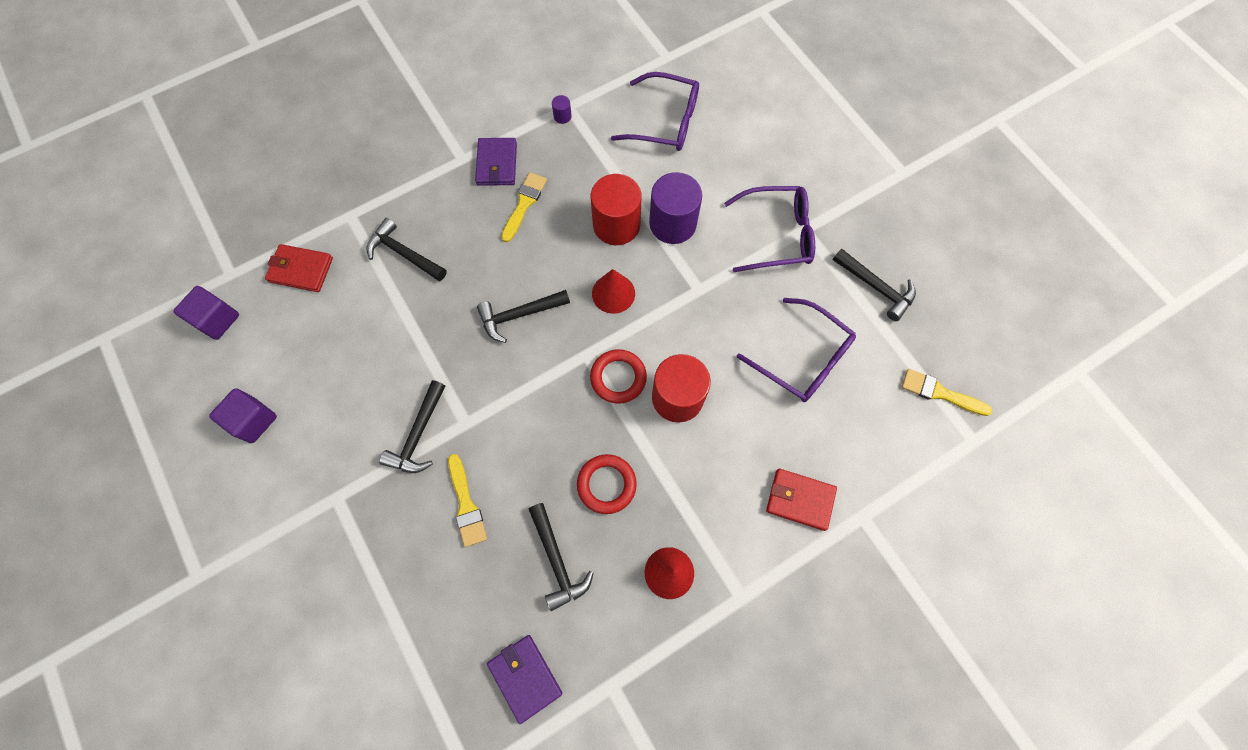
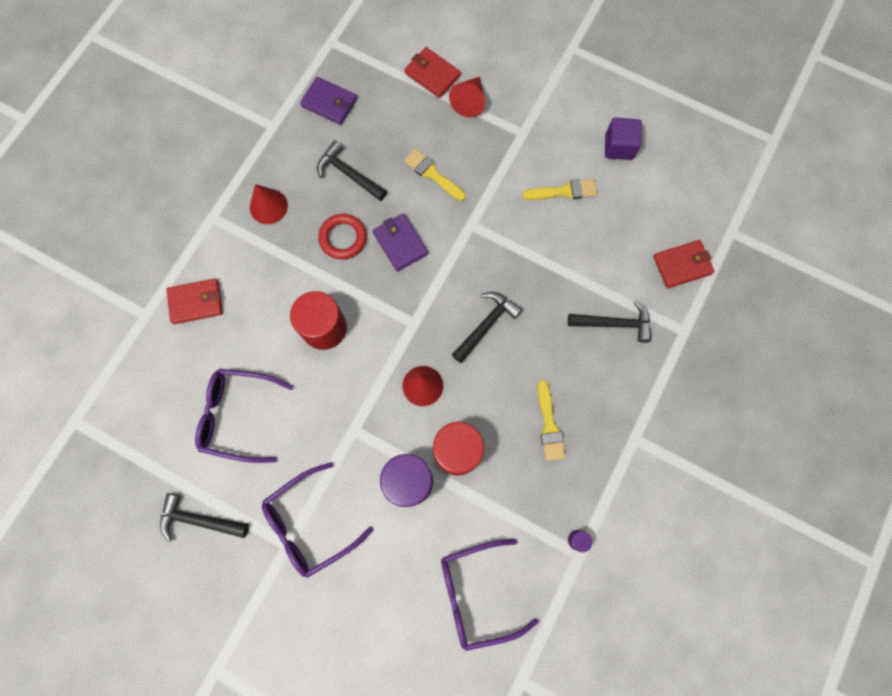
camera: 150 degrees right, 5 degrees up
purple cube [173,286,239,340] -> none
black hammer [379,380,445,473] -> none
purple wallet [475,138,517,186] -> purple wallet moved to [373,213,428,271]
red ring [590,349,647,404] -> none
yellow brush [902,369,992,416] -> yellow brush moved to [522,179,597,200]
none -> red wallet [405,47,461,98]
none -> red cone [449,77,485,117]

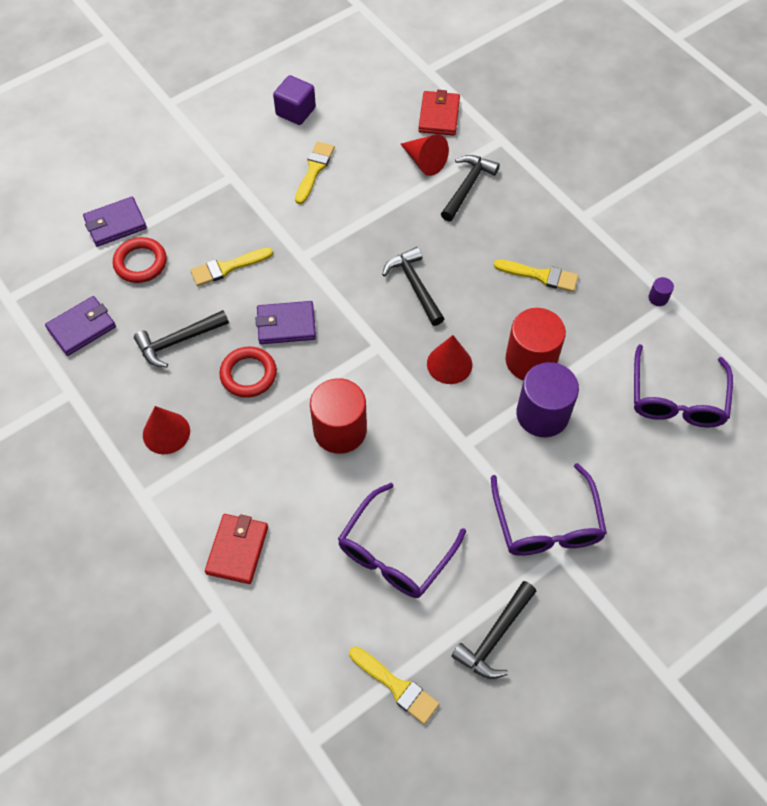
camera: 65 degrees left, 15 degrees down
red wallet [405,47,461,98] -> purple wallet [83,197,147,247]
red cone [449,77,485,117] -> red cone moved to [401,134,449,176]
none -> red ring [113,237,167,283]
none -> yellow brush [349,646,439,724]

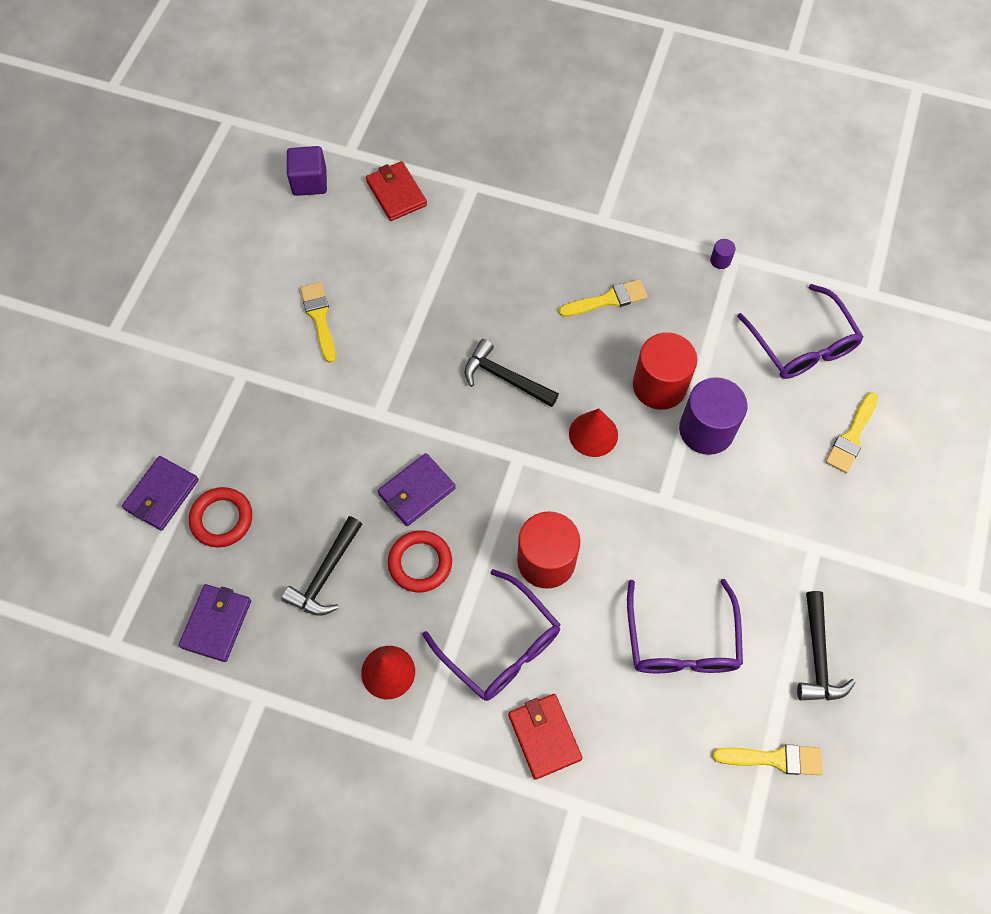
camera: 35 degrees left, 5 degrees up
yellow brush [190,247,273,286] -> yellow brush moved to [826,392,878,473]
purple cube [273,75,316,125] -> purple cube moved to [287,146,327,196]
red cone [401,134,449,176] -> none
black hammer [441,155,500,221] -> none
purple glasses [491,463,607,556] -> purple glasses moved to [423,569,561,701]

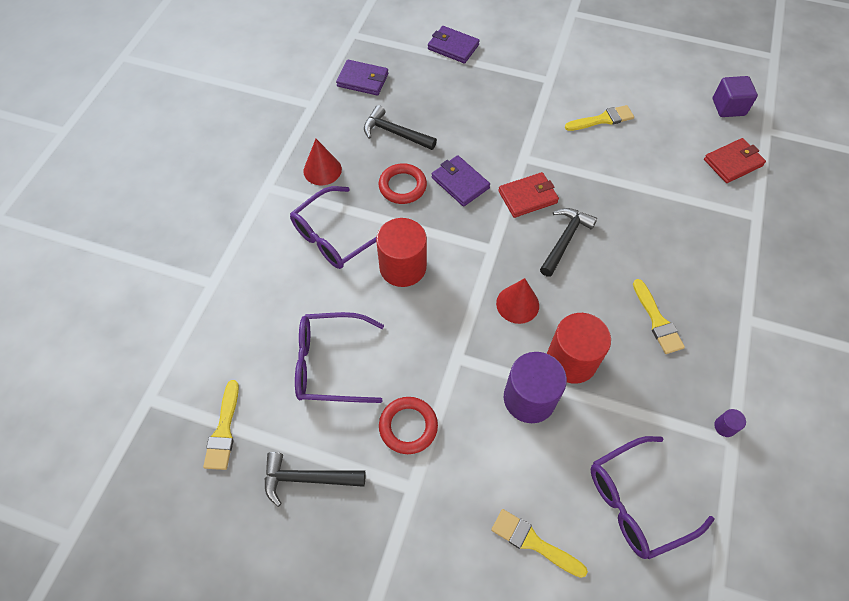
camera: 90 degrees right, 5 degrees down
red ring [189,487,252,548] -> red ring moved to [379,397,438,454]
red wallet [508,694,583,780] -> red wallet moved to [498,172,559,218]

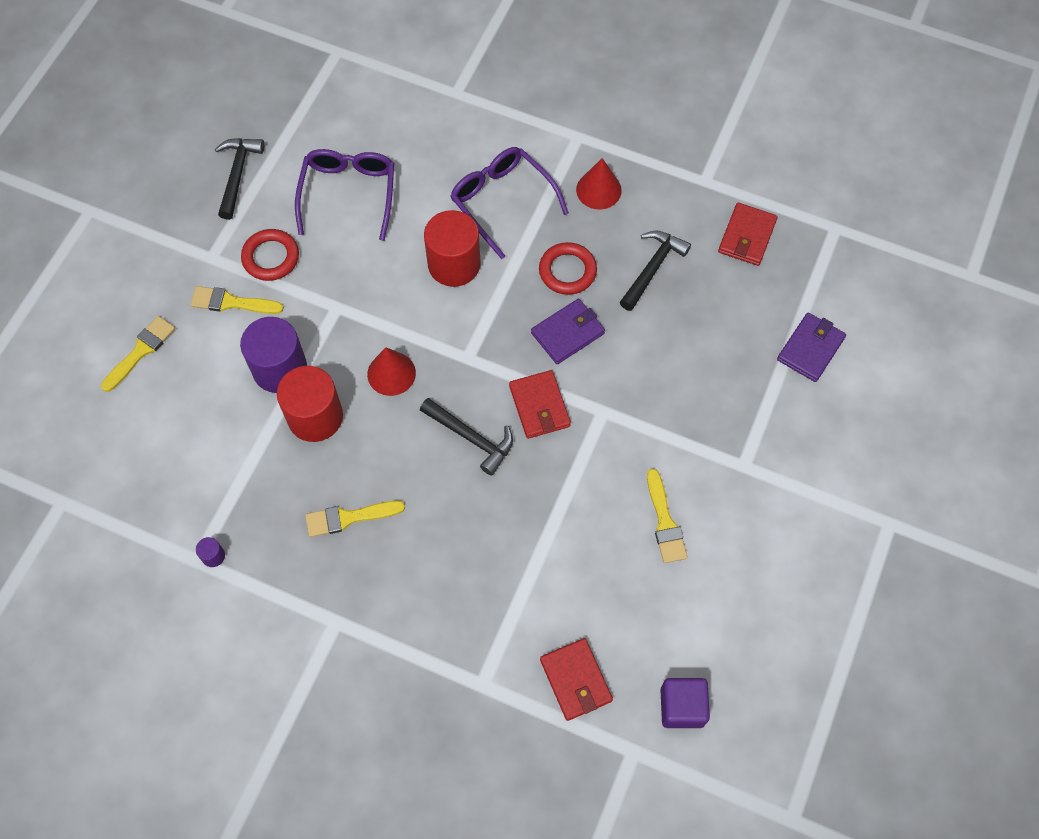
camera: 95 degrees right, 5 degrees up
yellow brush [203,380,239,470] -> yellow brush moved to [191,286,284,314]
purple wallet [336,60,388,96] -> red wallet [718,203,778,266]
purple glasses [591,436,714,559] -> none

